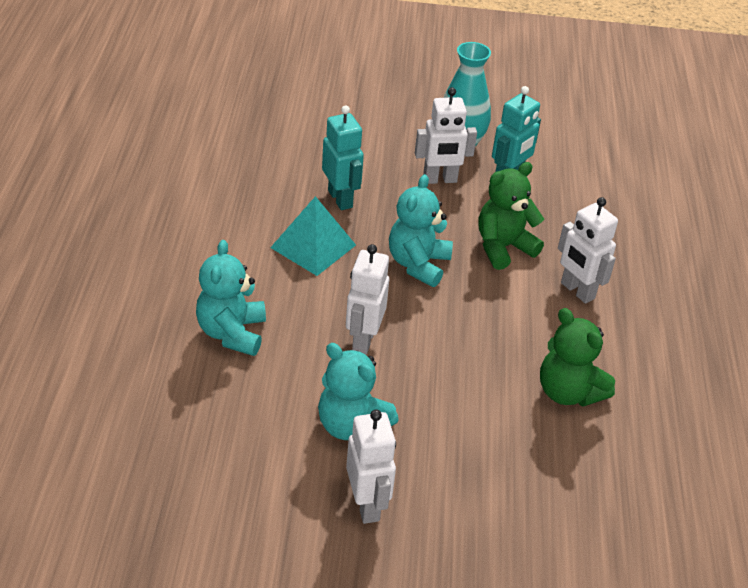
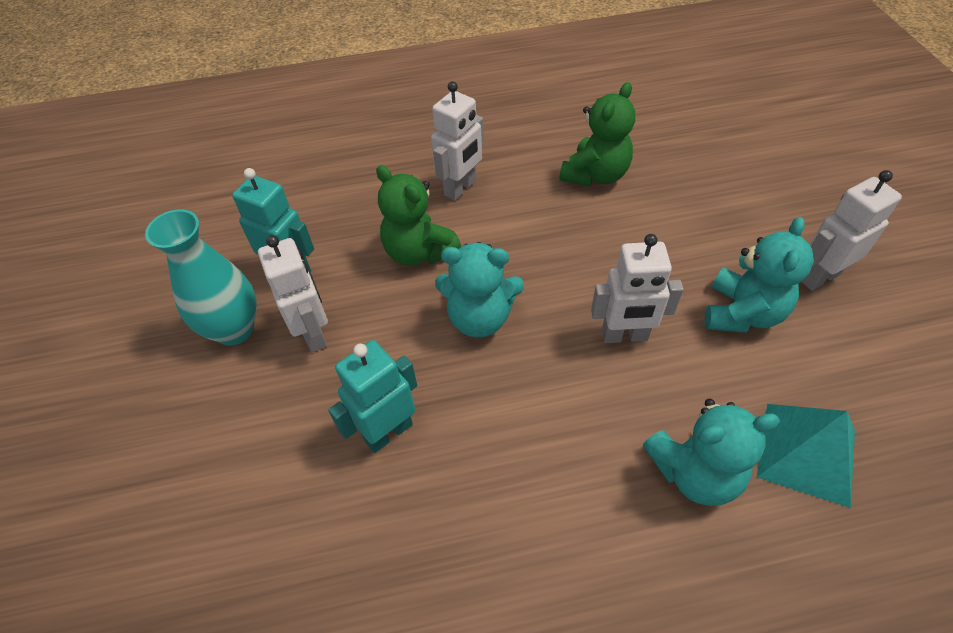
camera: 100 degrees left, 10 degrees up
turquoise pyramid [270,196,356,276] -> turquoise pyramid moved to [757,404,855,508]

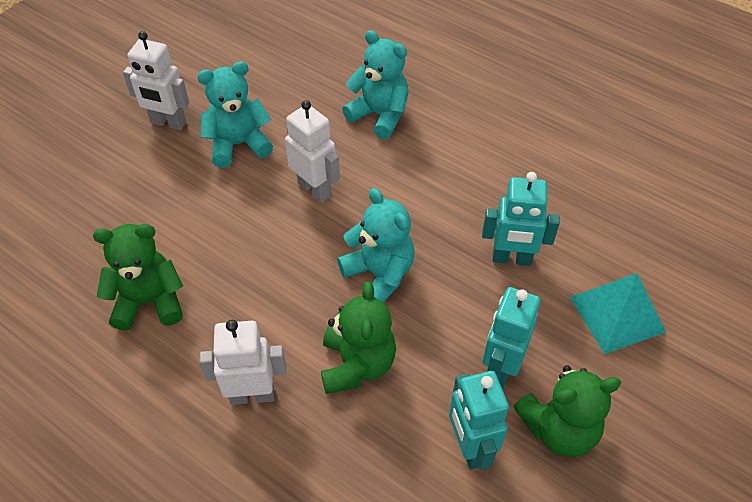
camera: 135 degrees left, 0 degrees up
turquoise vase [145,209,257,346] -> green teddy bear [513,365,621,457]
white robot [258,235,328,352] -> turquoise robot [483,287,540,388]
turquoise pyramid [757,404,855,508] -> turquoise pyramid moved to [570,273,666,354]

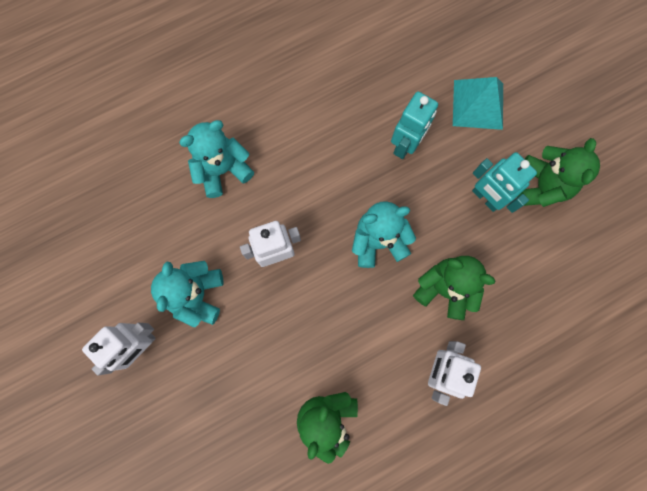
camera: 65 degrees left, 25 degrees up
turquoise robot [449,371,509,470] -> none

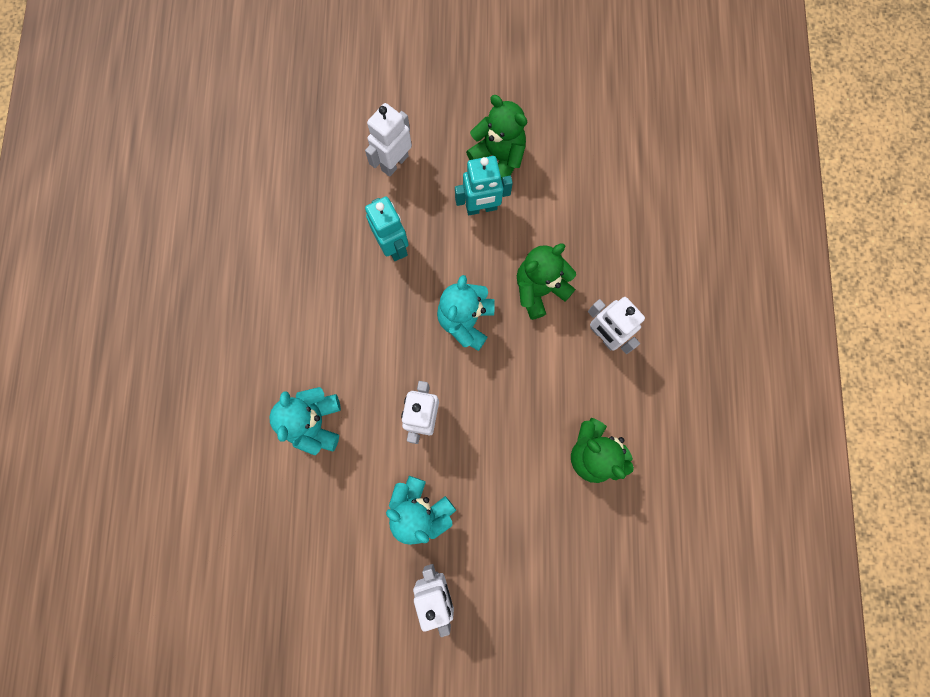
camera: 60 degrees left, 0 degrees up
turquoise pyramid [453,77,503,130] -> white robot [365,103,412,177]

